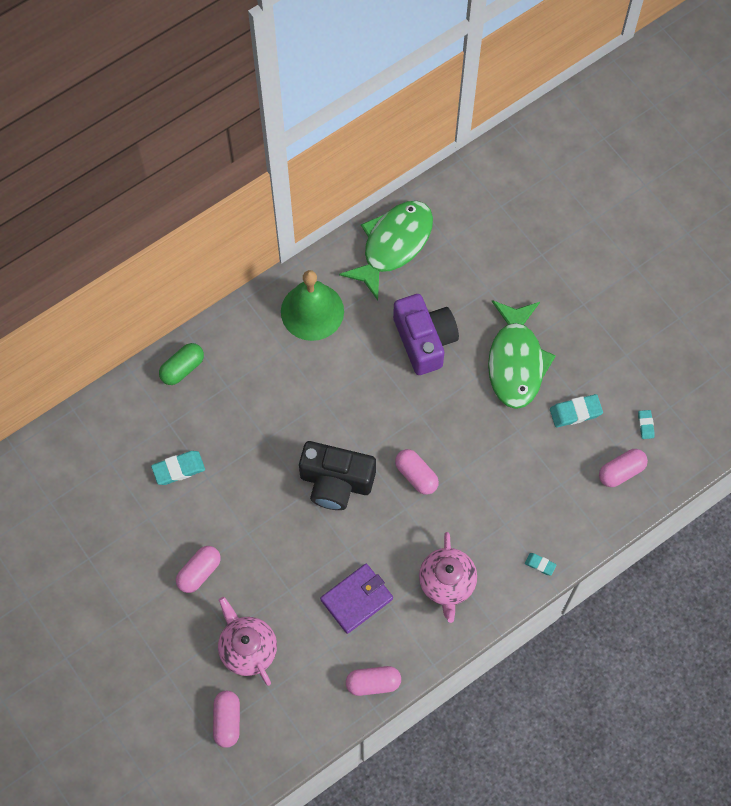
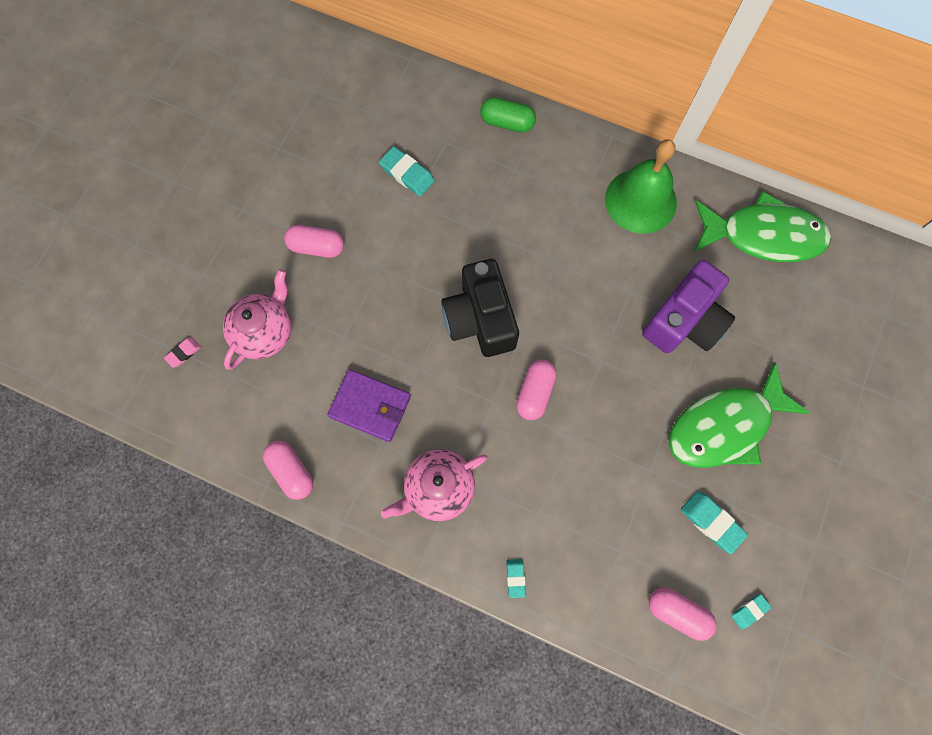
camera: 60 degrees right, 5 degrees up
pink capsule [213,691,240,748] -> pink eraser [164,338,201,368]

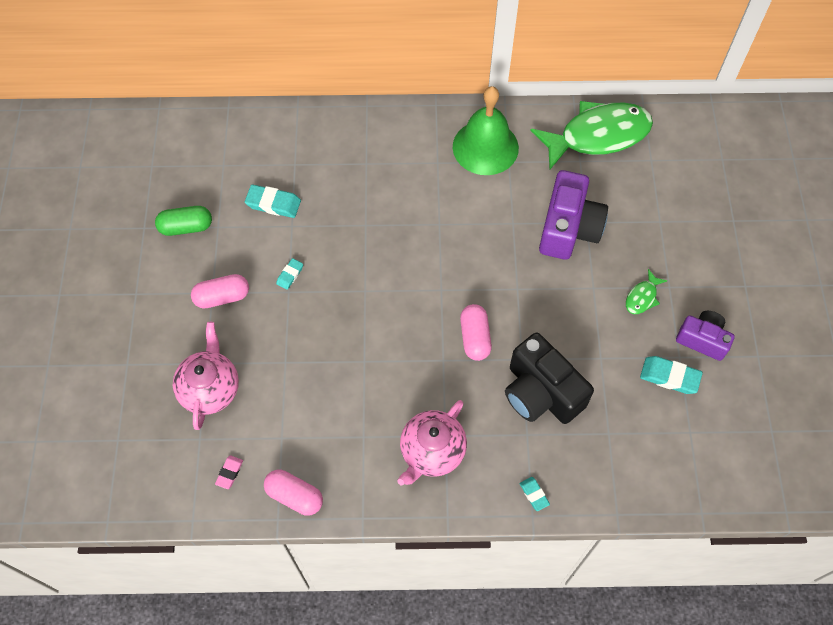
camera: 25 degrees left, 10 degrees down
pink eraser [164,338,201,368] -> pink eraser moved to [215,456,243,489]
purple wallet [328,369,411,442] -> none
black camera [441,259,519,357] -> black camera moved to [505,333,594,424]
green capsule [480,97,536,133] -> green capsule moved to [155,206,212,236]
pink capsule [649,587,717,641] -> none
green fish [669,362,810,468] -> green fish [626,269,667,314], size x0.41
turquoise eraser [731,594,771,629] -> turquoise eraser moved to [276,258,303,290]
none -> purple camera [676,311,735,361]

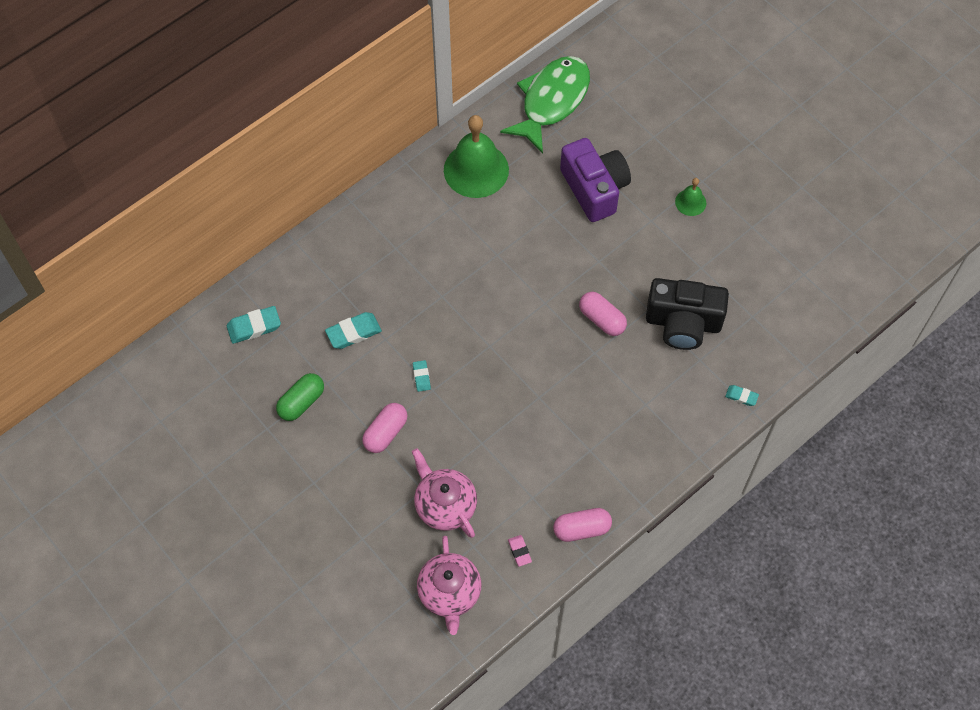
camera: 40 degrees left, 0 degrees up
pink teapot [397,400,467,485] -> pink teapot moved to [417,536,481,635]
green fish [626,269,667,314] -> green bell [675,178,706,216]
turquoise eraser [640,356,703,394] -> turquoise eraser moved to [227,306,281,344]
purple camera [676,311,735,361] -> none

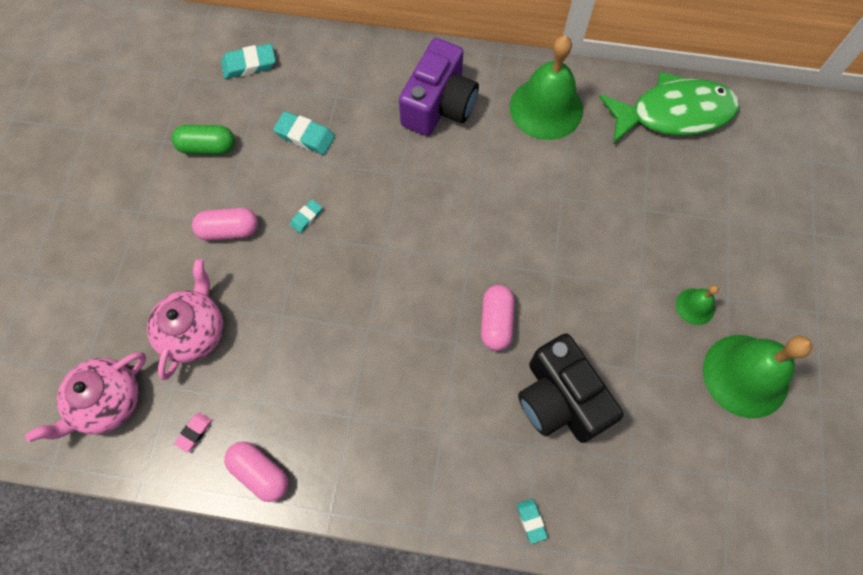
camera: 50 degrees right, 5 degrees up
turquoise eraser [227,306,281,344] -> turquoise eraser turned 45 degrees counterclockwise [221,43,276,79]
purple camera [560,138,631,222] -> purple camera moved to [399,38,479,136]
none -> green bell [703,335,812,418]

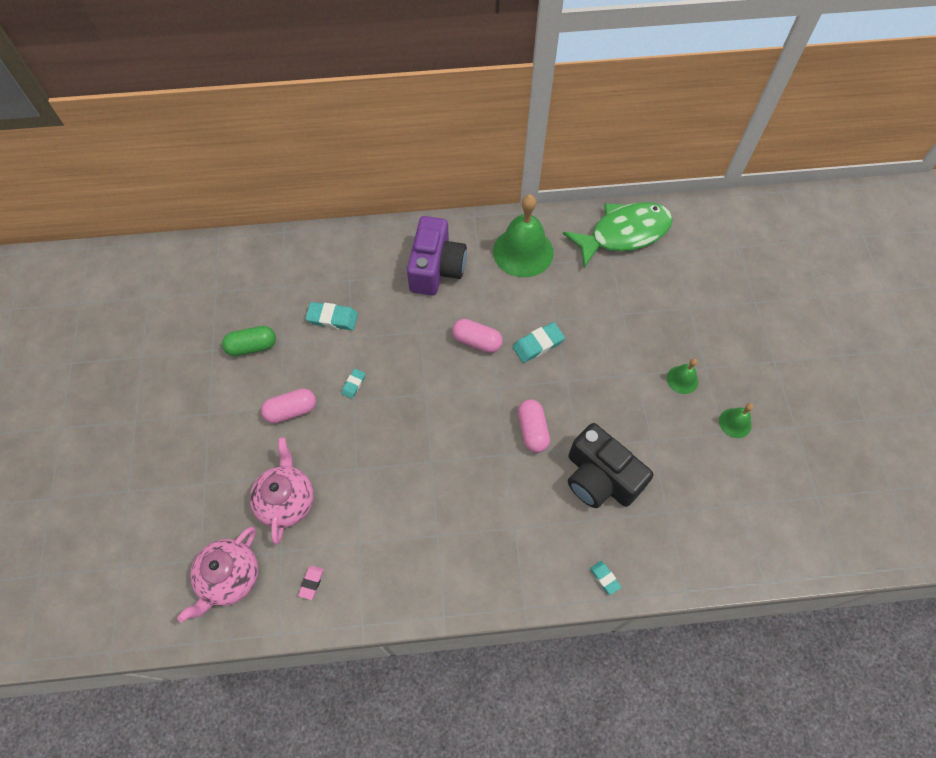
camera: 15 degrees left, 5 degrees down
turquoise eraser [221,43,276,79] -> turquoise eraser moved to [513,322,565,363]
pink capsule [224,441,288,502] -> pink capsule moved to [452,319,503,353]
green bell [703,335,812,418] -> green bell [719,403,753,438], size x0.47

